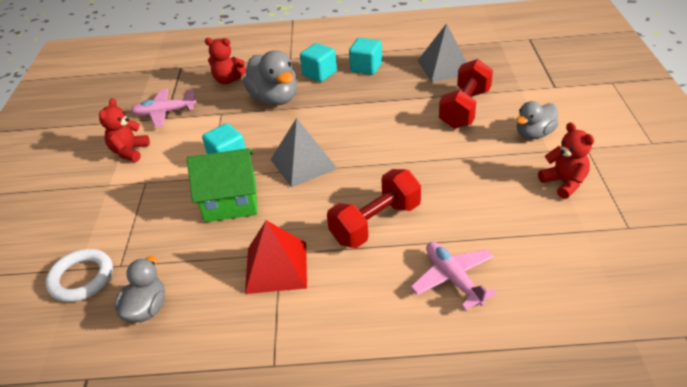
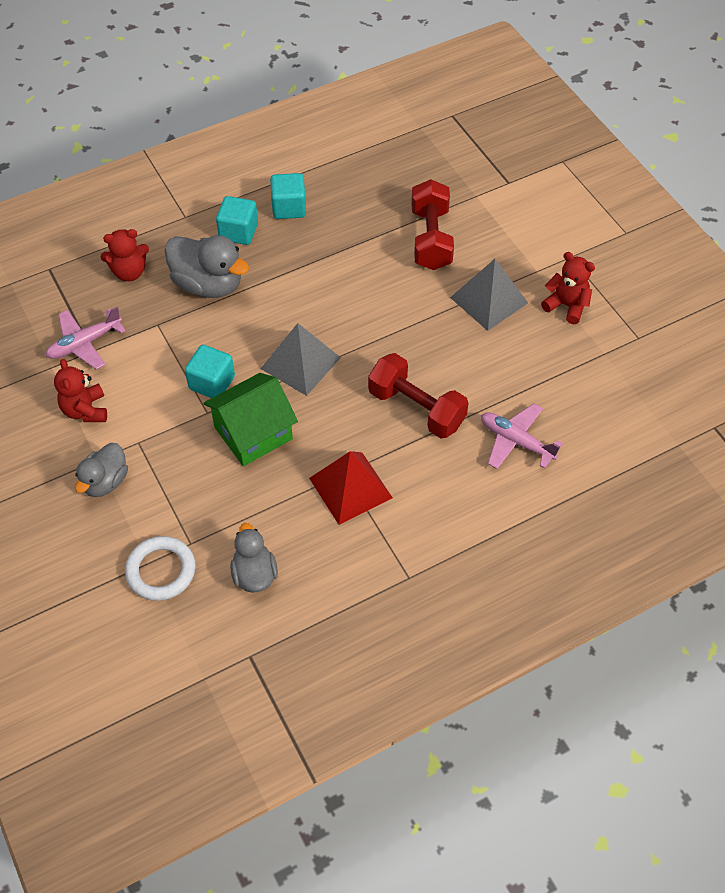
camera: 30 degrees left, 15 degrees up
red dumbbell [327,169,421,248] -> red dumbbell turned 75 degrees counterclockwise [368,353,468,438]
grey pyramid [417,23,467,82] -> grey pyramid moved to [450,259,528,331]
grey duck [516,101,559,139] -> grey duck moved to [75,443,128,497]

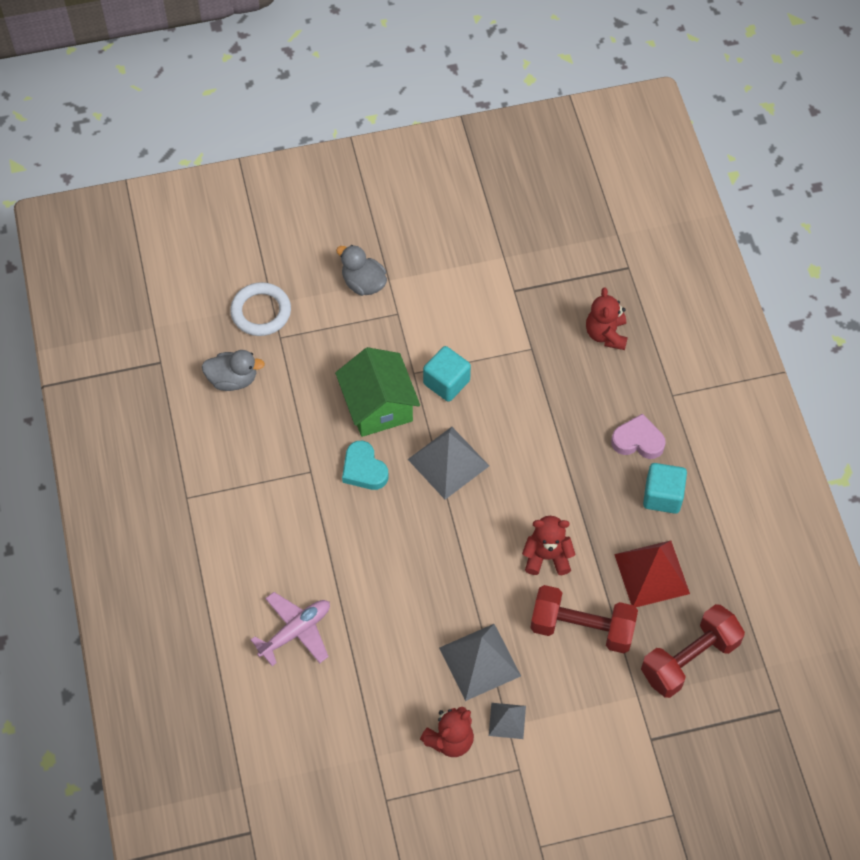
camera: 105 degrees right, 5 degrees up
pink plane [46,307,126,370] -> none
red teddy bear [54,359,107,422] -> red teddy bear moved to [522,516,576,575]
grey duck [165,235,249,298] -> none
turquoise cube [216,196,258,245] -> pink heart [611,414,666,459]
red pyramid [309,451,393,525] -> red pyramid moved to [614,541,690,607]
red dumbbell [368,353,468,438] -> red dumbbell moved to [641,604,745,698]
none -> turquoise heart [342,441,388,490]
none -> grey pyramid [489,703,526,739]

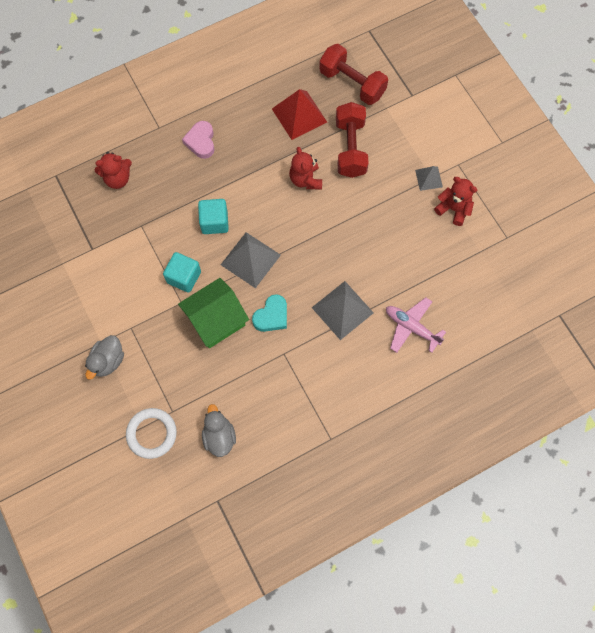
camera: 105 degrees left, 10 degrees up
grey pyramid [439,624,521,701] -> grey pyramid moved to [312,281,374,340]
turquoise cube [643,463,687,514] -> turquoise cube moved to [198,199,229,234]

